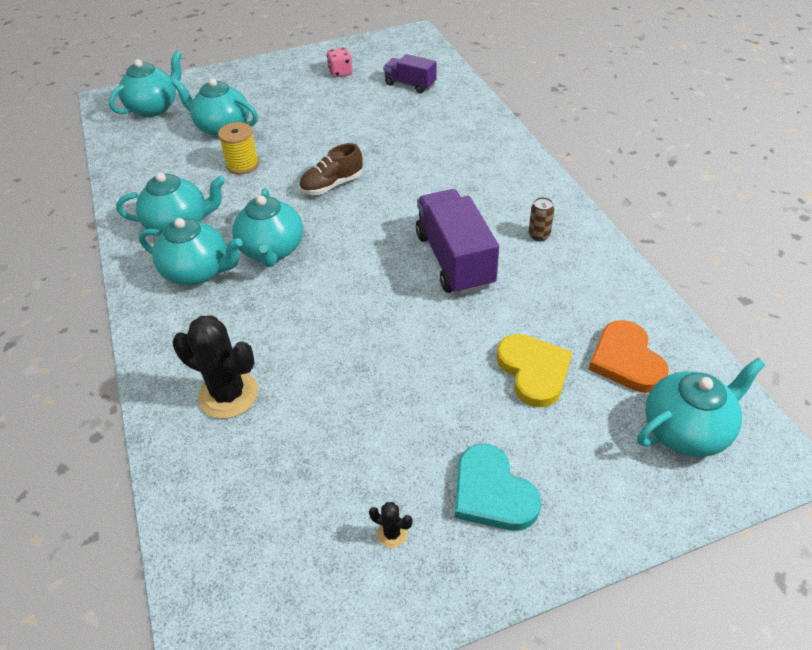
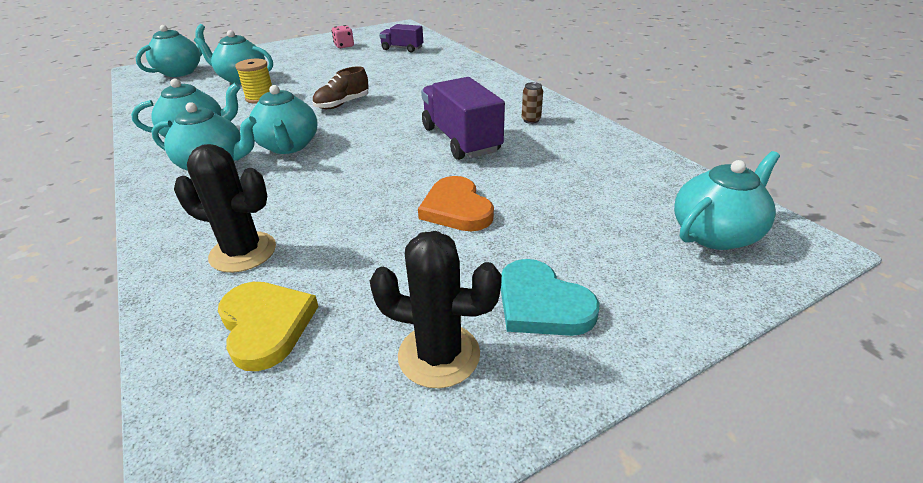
camera: 10 degrees left, 10 degrees down
black cactus [369,502,413,548] -> black cactus [370,231,502,388], size x2.28
yellow heart [496,334,572,407] -> yellow heart moved to [218,282,319,371]
orange heart [589,320,669,393] -> orange heart moved to [418,176,494,231]

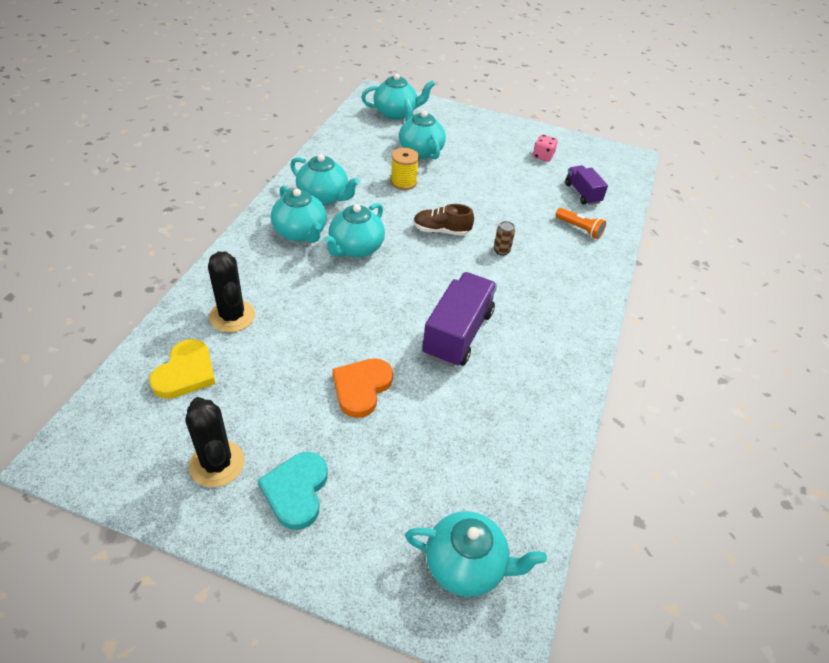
camera: 45 degrees right, 10 degrees up
brown can [522,82,543,124] -> brown can moved to [493,221,515,256]
none -> orange flashlight [555,208,606,239]

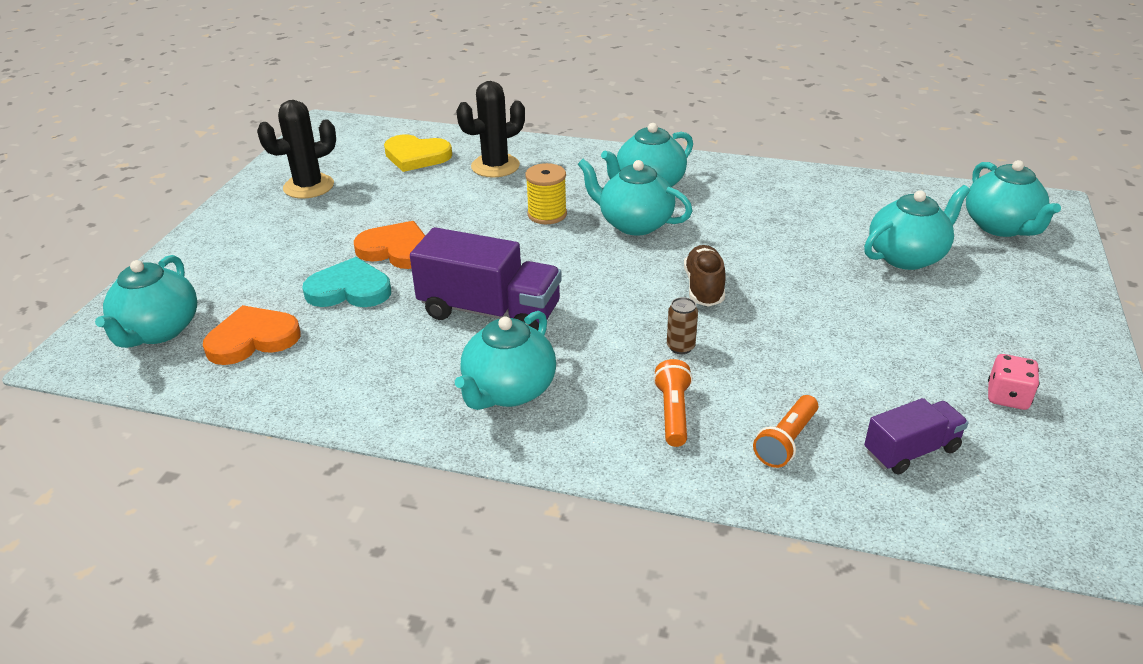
camera: 90 degrees right, 10 degrees down
turquoise heart [258,452,328,530] -> turquoise heart moved to [302,257,391,307]
turquoise teapot [290,154,360,205] -> turquoise teapot moved to [455,311,556,410]
yellow spool [390,148,419,190] -> yellow spool moved to [525,163,567,224]
none -> orange heart [203,305,301,365]
none -> orange flashlight [653,359,693,447]

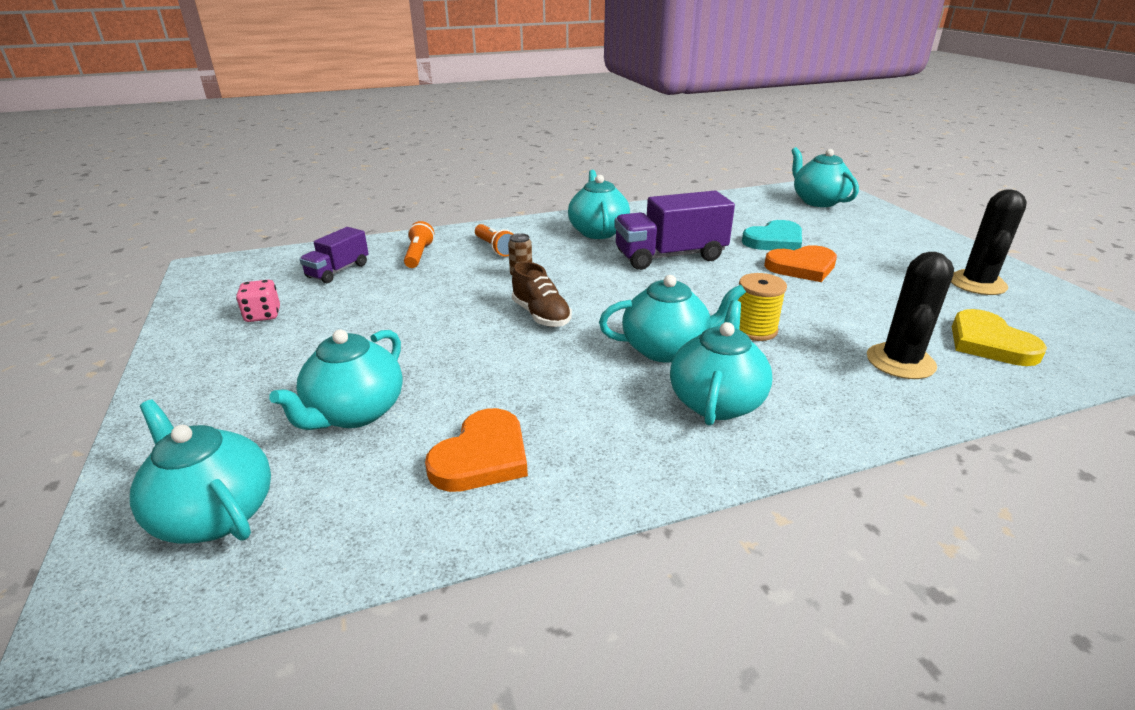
camera: 145 degrees right, 5 degrees down
orange heart [203,305,301,365] -> orange heart moved to [425,408,528,492]
yellow heart [384,135,452,172] -> yellow heart turned 90 degrees counterclockwise [952,309,1047,366]

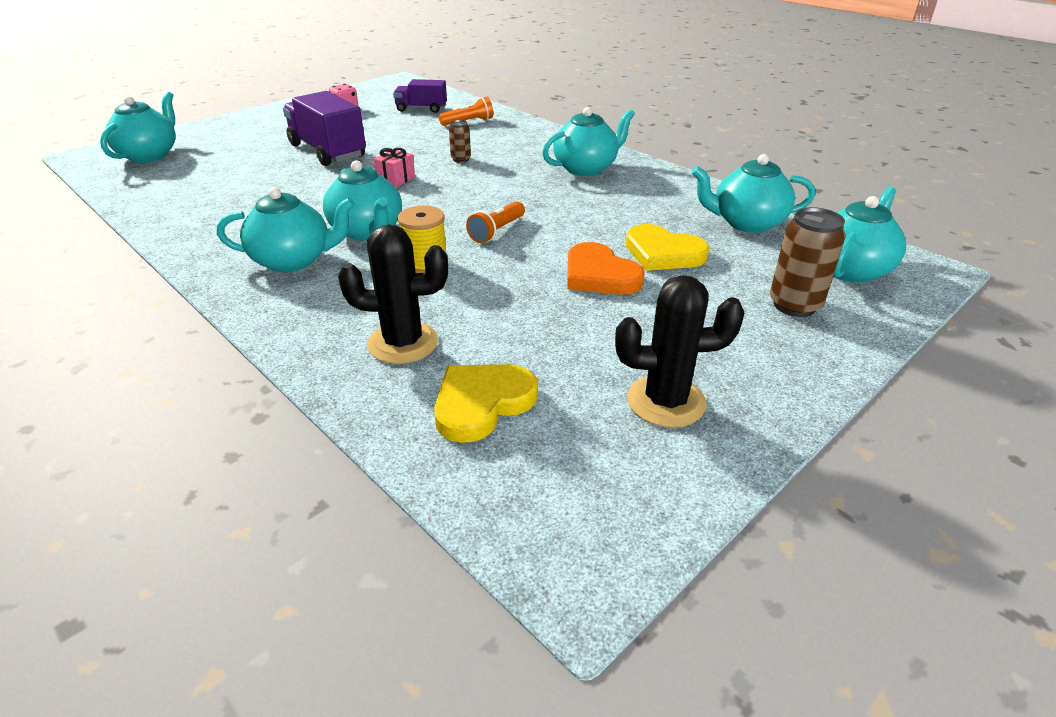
camera: 65 degrees right, 5 degrees up
turquoise teapot [269,330,403,430] -> turquoise teapot moved to [692,154,815,233]
orange heart [425,408,528,492] -> none
orange flashlight [475,224,513,257] -> orange flashlight moved to [466,201,525,243]
brown shoe [512,261,572,327] -> pink gift [374,148,415,187]
purple truck [614,191,735,270] -> purple truck moved to [283,91,366,166]
turquoise heart [742,220,802,250] -> yellow heart [626,224,710,271]
none -> brown can [770,207,846,317]

